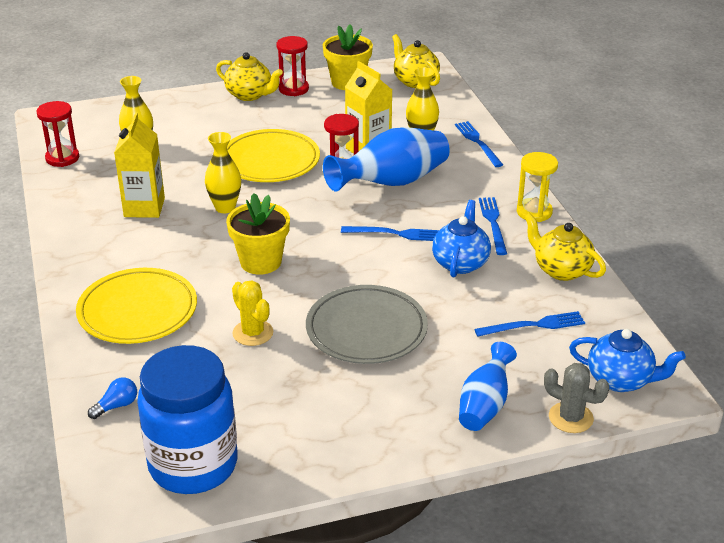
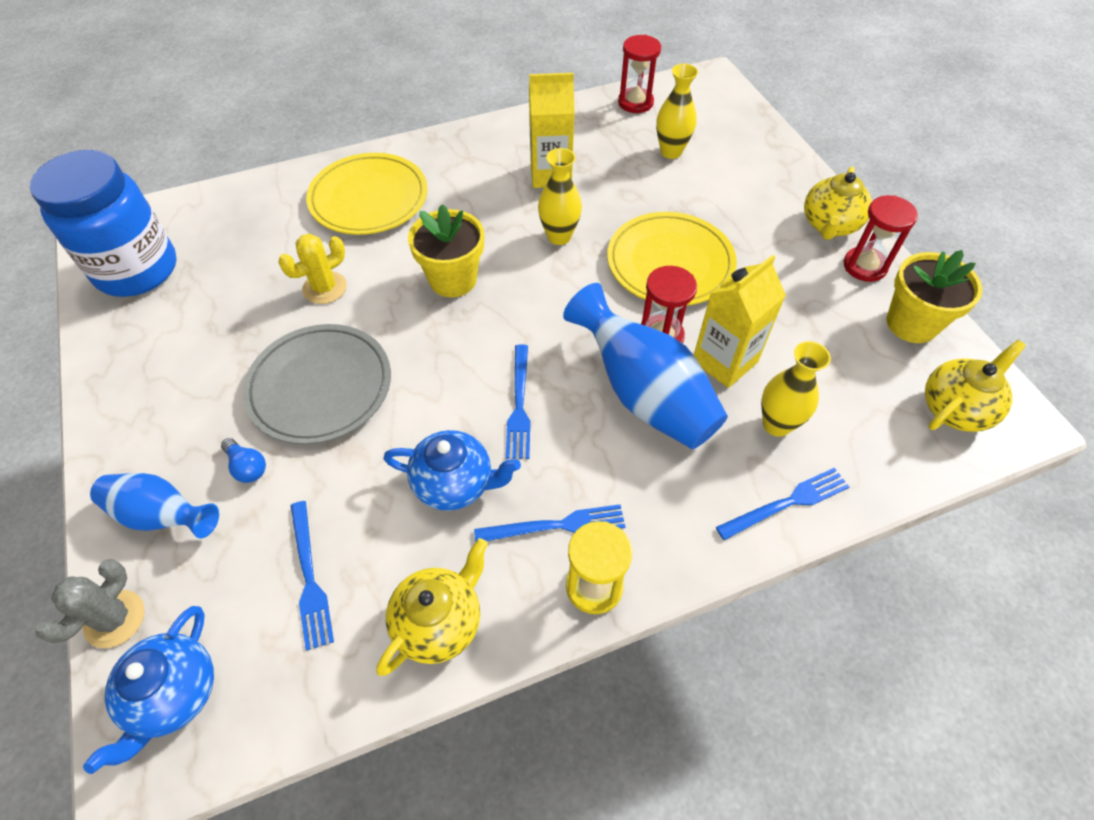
camera: 85 degrees right, 20 degrees up
blue light bulb [88,377,137,419] -> blue light bulb moved to [221,438,266,483]

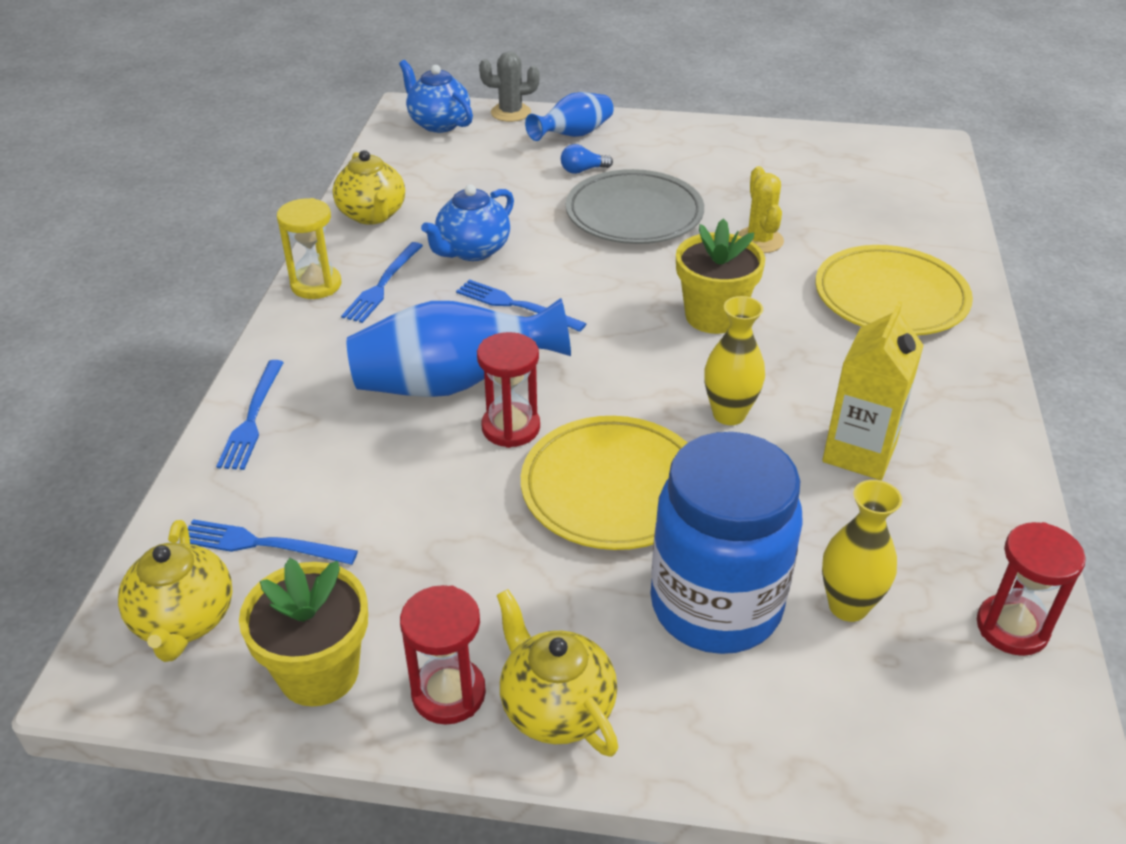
camera: 120 degrees right, 15 degrees down
blue jar [30,150,177,297] -> blue jar moved to [650,432,802,654]
grey cactus [35,559,145,648] -> grey cactus turned 60 degrees counterclockwise [479,51,540,122]
blue fork [290,501,334,651] -> blue fork moved to [188,519,358,565]
yellow carton [694,255,786,388] -> none
yellow vase [761,341,831,437] -> none

